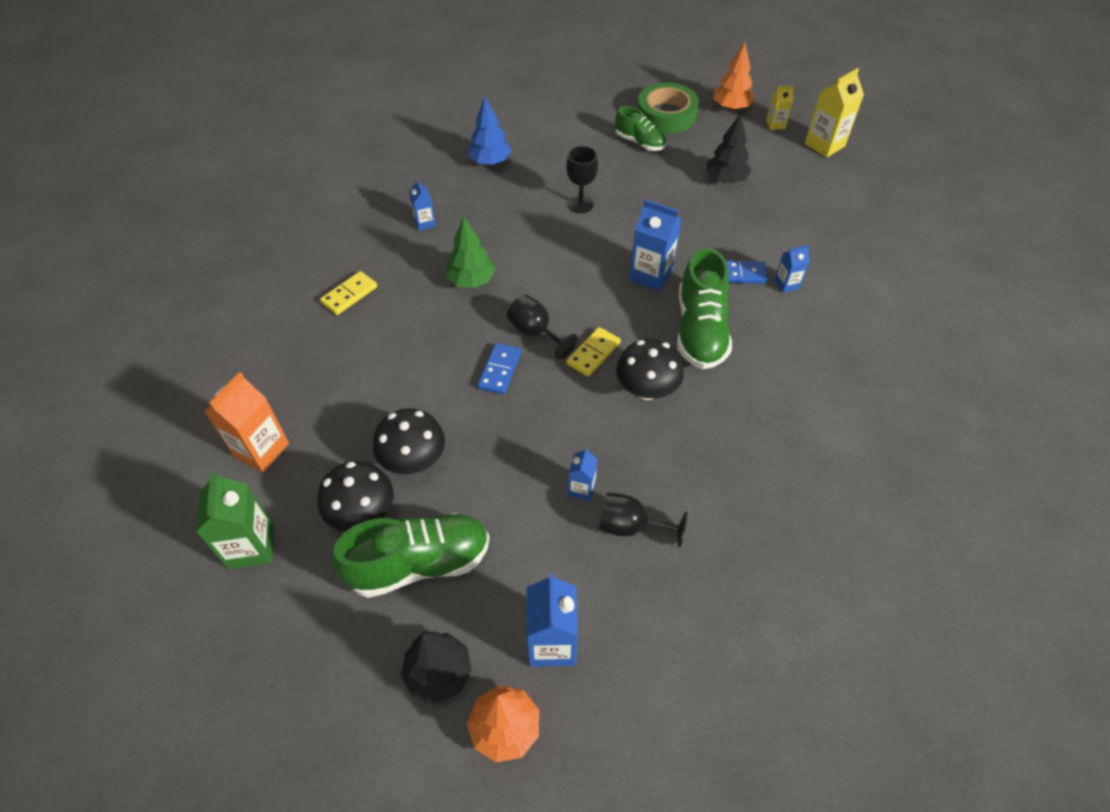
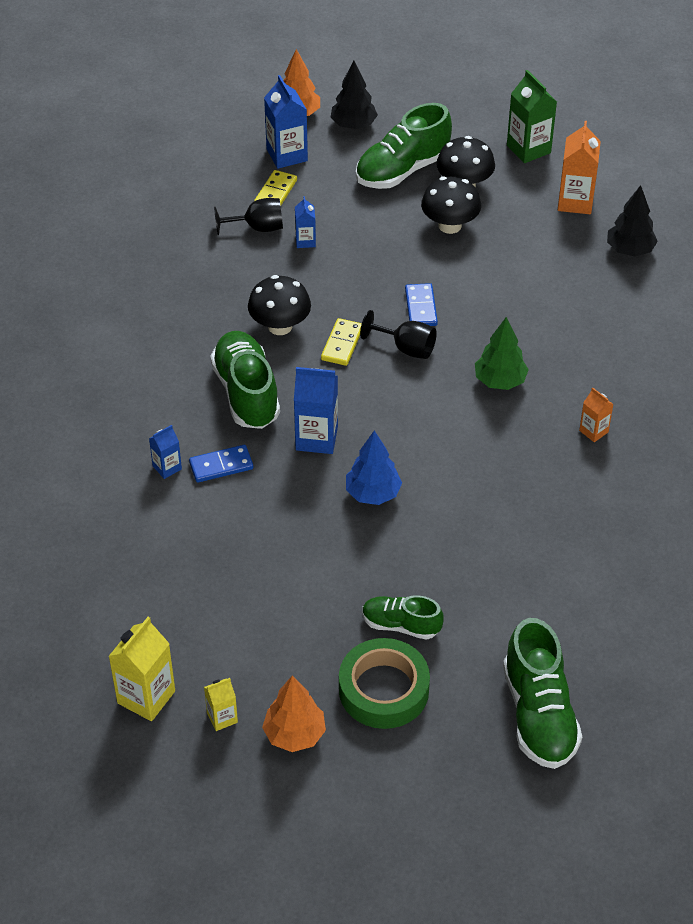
camera: 160 degrees right, 5 degrees down
yellow domino [320,271,377,315] -> yellow domino moved to [254,170,297,206]
blue carton [409,179,436,231] -> orange carton [579,387,614,442]
blue tree [468,97,512,165] -> blue tree moved to [346,430,402,505]
black goblet [566,146,598,213] -> none
black tree [707,114,751,183] -> black tree moved to [607,185,658,257]
none -> green shoe [503,618,582,769]

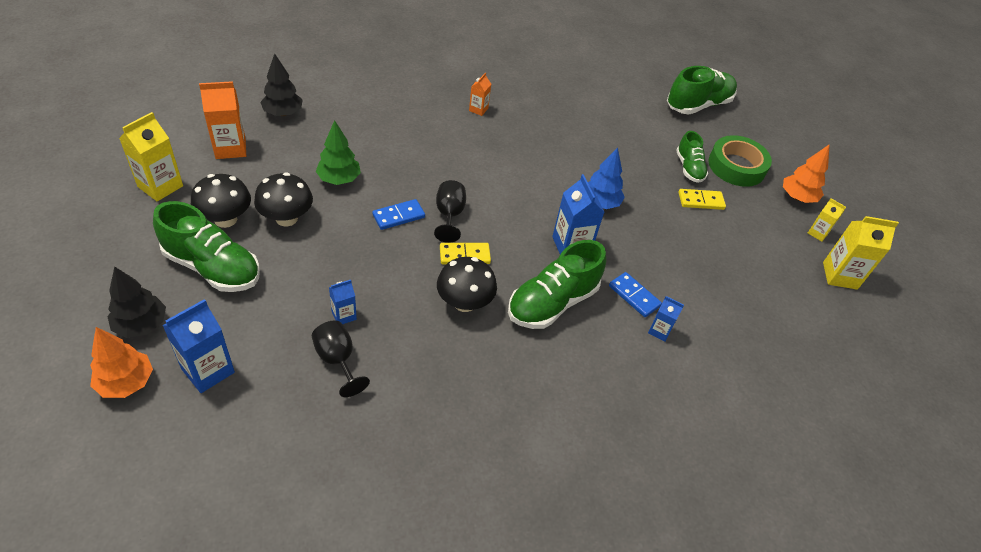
camera: 120 degrees left, 0 degrees up
yellow domino [254,170,297,206] -> yellow domino moved to [678,189,726,210]
green tree [475,317,529,390] -> green tree moved to [316,120,361,185]
green carton [507,70,557,163] -> yellow carton [119,112,183,201]

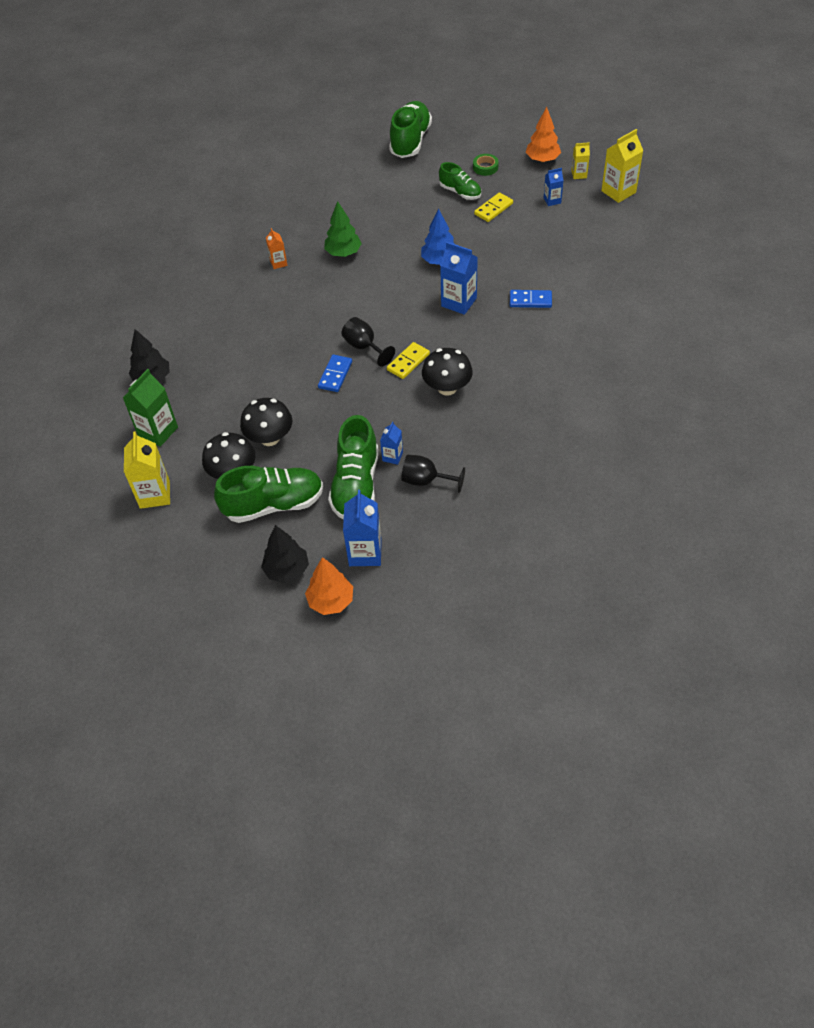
camera: 35 degrees left, 5 degrees up
orange carton [199,81,246,159] -> green carton [123,369,178,447]
green tree [316,120,361,185] -> green tree moved to [324,201,362,257]
green shoe [508,240,606,329] -> green shoe moved to [328,415,378,519]
blue carton [648,296,684,342] -> blue carton moved to [544,168,564,206]
green tape [708,135,772,187] -> green tape [473,154,499,176], size x0.49

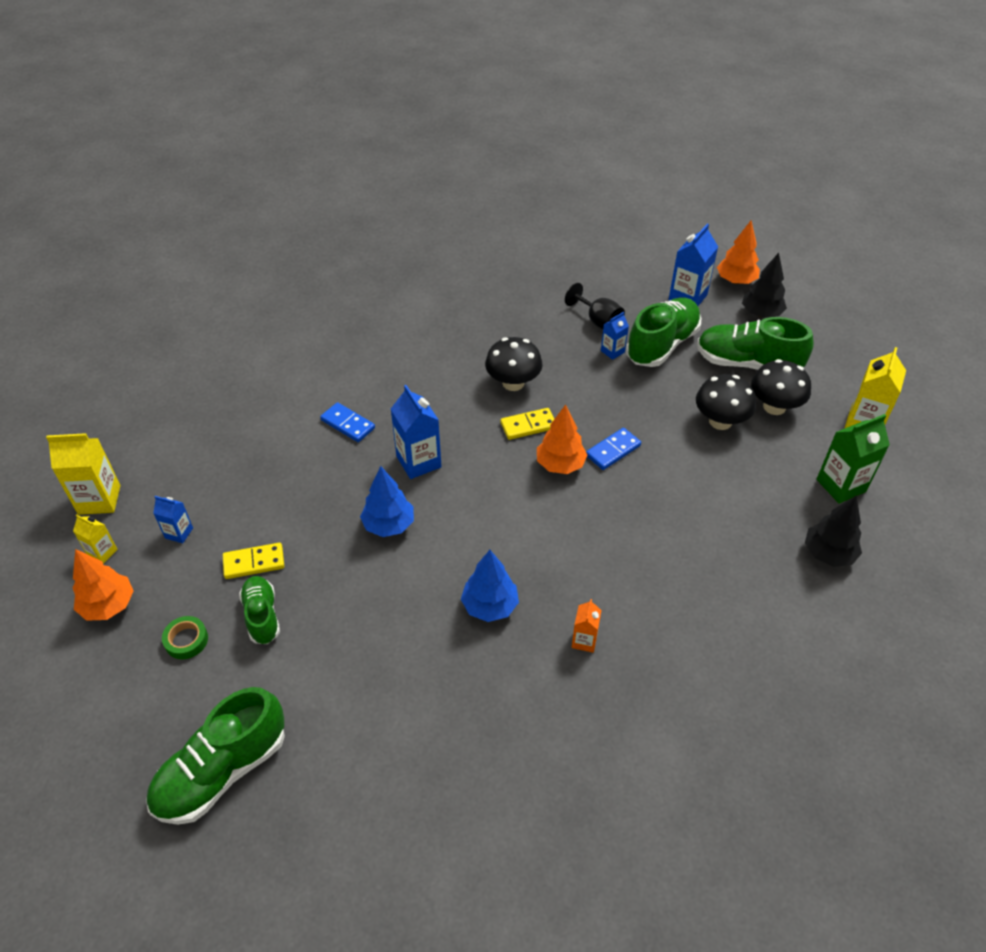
camera: 150 degrees left, 5 degrees down
green tree [324,201,362,257] -> blue tree [461,550,519,622]
black goblet [342,317,395,367] -> orange tree [537,404,587,474]

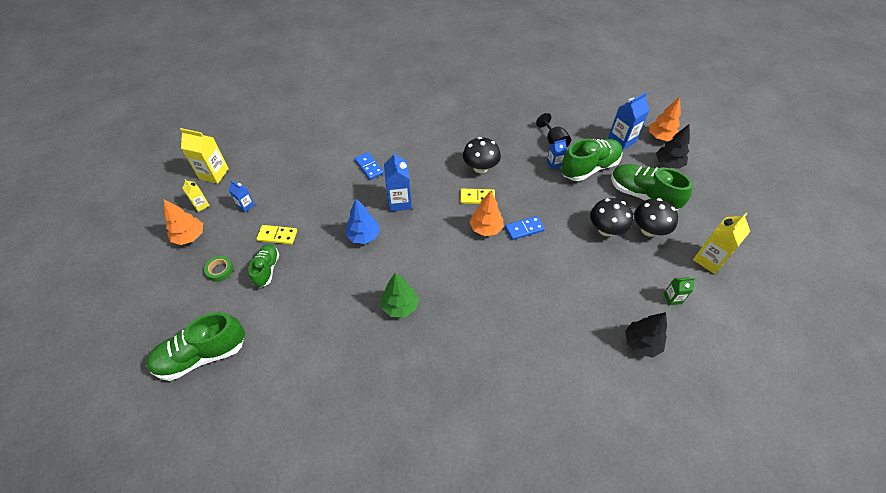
camera: 20 degrees right, 5 degrees up
blue tree [461,550,519,622] -> green tree [381,272,419,318]
orange carton [572,599,601,653] -> none
green carton [816,414,890,504] -> green carton [664,277,695,305], size x0.56

